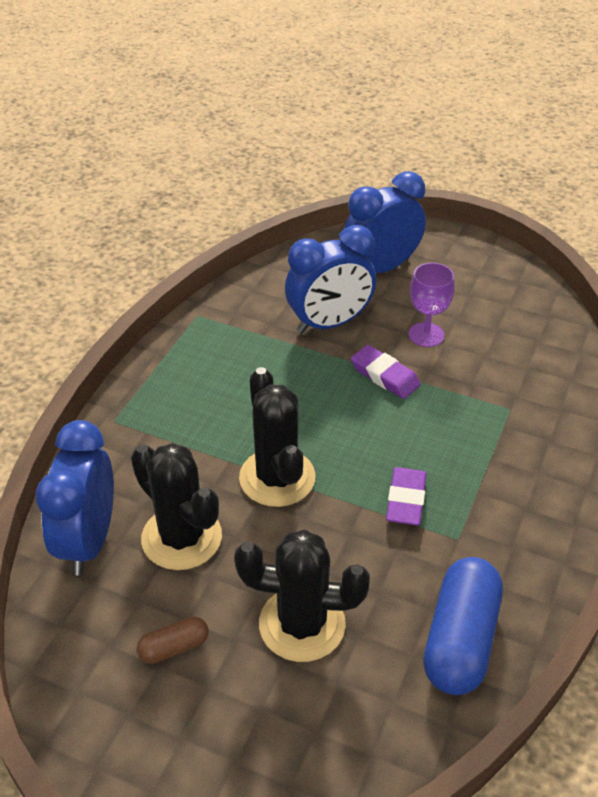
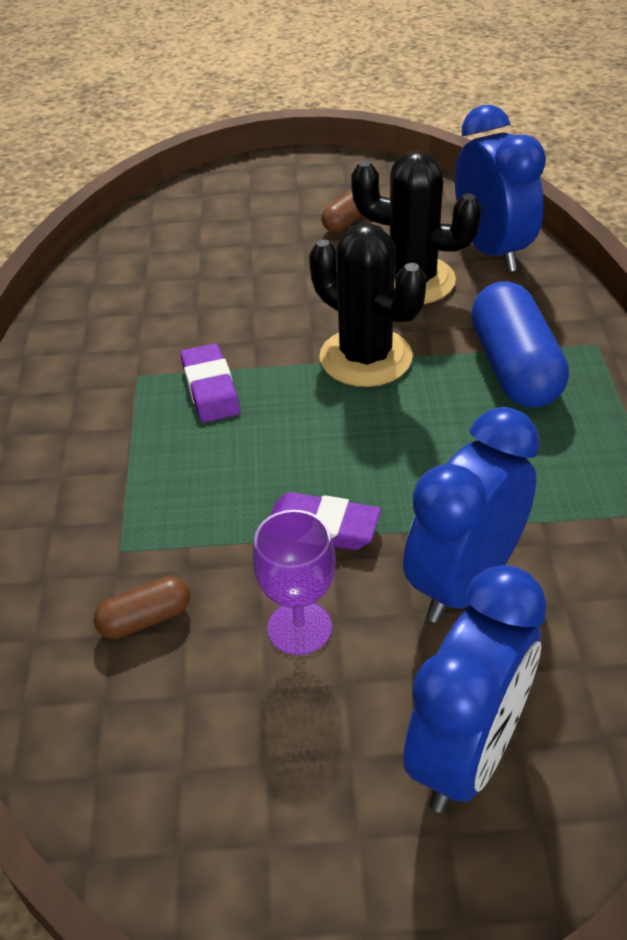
camera: 155 degrees right, 0 degrees up
black cactus [234,530,370,662] -> none
blue capsule [423,557,503,695] -> blue capsule moved to [471,281,569,408]
none -> brown capsule [93,576,190,639]

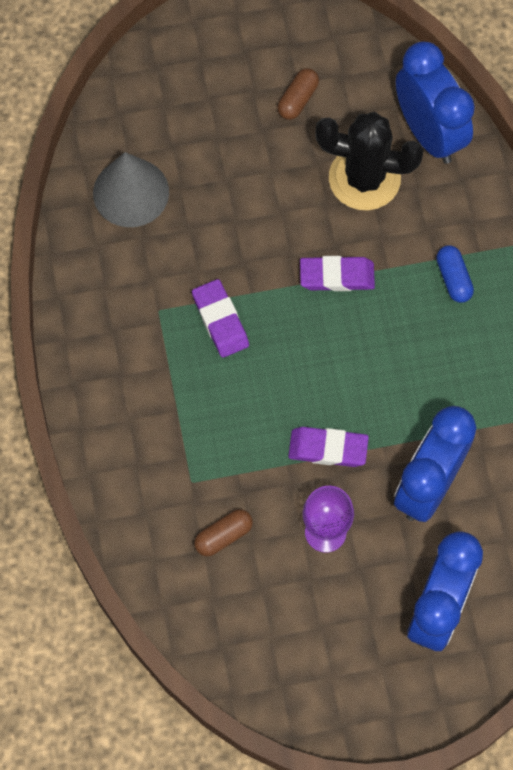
camera: 10 degrees left, 25 degrees up
black cactus [309,223,427,387] -> purple eraser [300,256,375,291]
blue capsule [471,281,569,408] -> blue capsule [436,245,474,303], size x0.49
none -> grey cone [93,152,169,227]

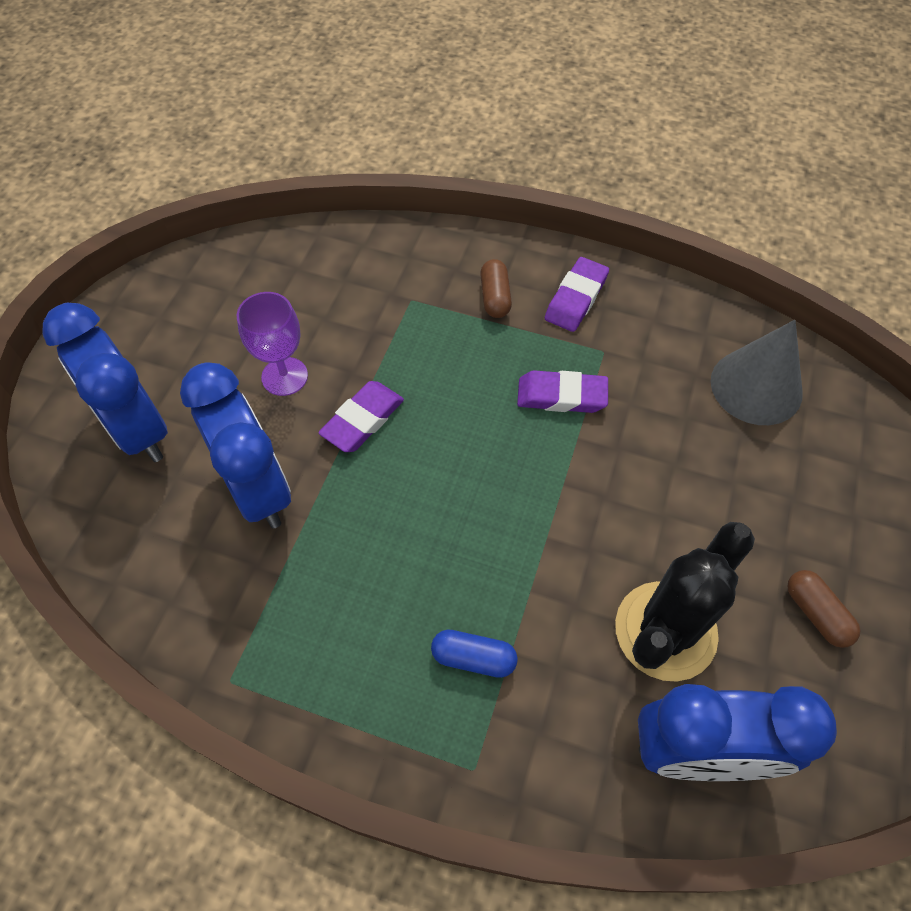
camera: 120 degrees right, 10 degrees down
brown capsule [194,509,253,557] -> brown capsule moved to [480,259,512,318]
purple eraser [300,256,375,291] -> purple eraser moved to [545,257,609,332]

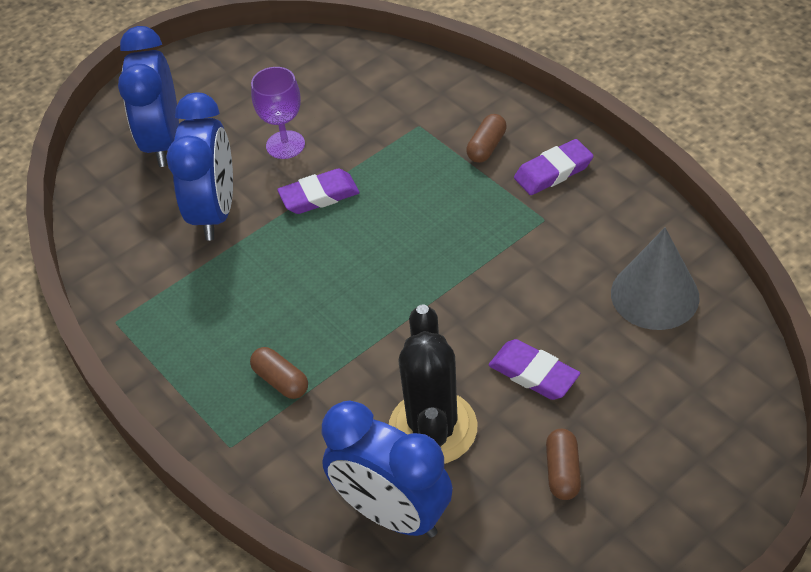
camera: 35 degrees right, 10 degrees down
blue capsule [431,630,518,678] -> brown capsule [250,347,308,399]
purple eraser [517,370,608,413] -> purple eraser moved to [489,339,580,400]
black cactus [615,522,755,682] -> black cactus turned 75 degrees counterclockwise [389,304,478,464]

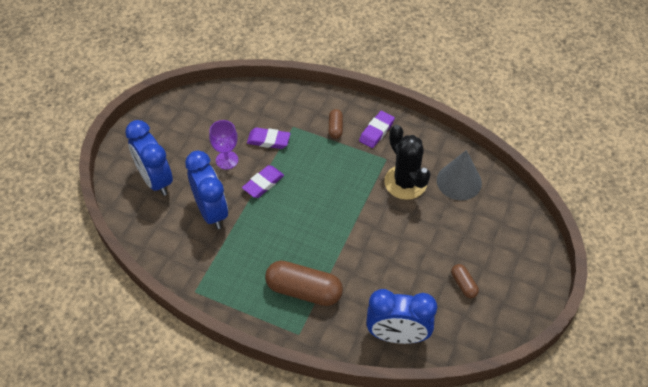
camera: 30 degrees left, 5 degrees up
brown capsule [250,347,308,399] -> brown capsule [265,261,343,306], size x2.03
black cactus [389,304,478,464] -> black cactus moved to [384,125,431,200]
purple eraser [489,339,580,400] -> purple eraser moved to [247,128,291,149]

